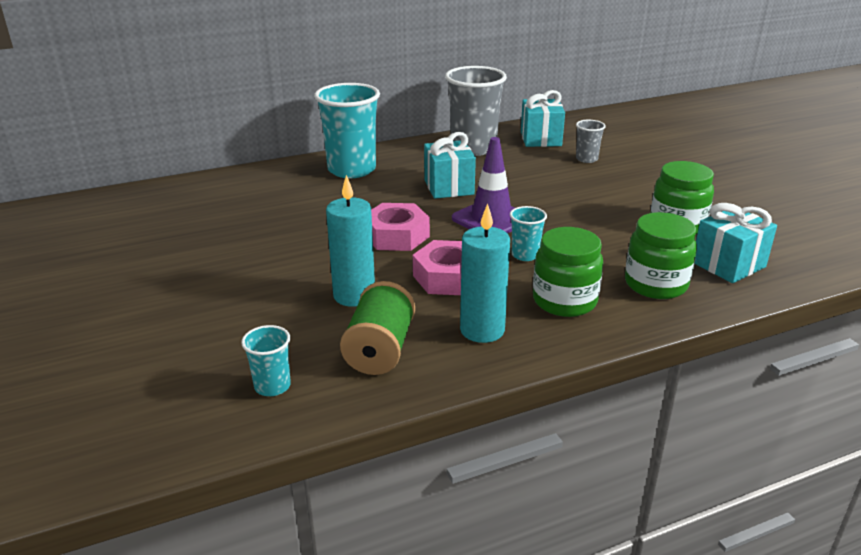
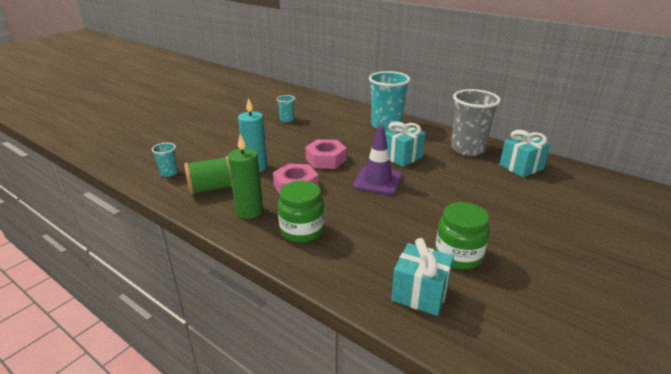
camera: 60 degrees right, 0 degrees up
turquoise candle [460,203,510,343] -> green candle [228,134,263,219]
turquoise cup [510,206,547,261] -> turquoise cup moved to [277,95,295,122]
grey cup [576,120,606,163] -> none
green jar [625,212,697,299] -> none

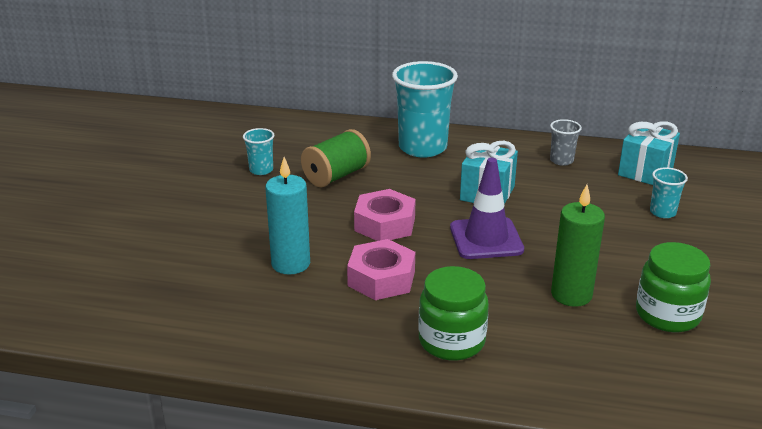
camera: 25 degrees left, 0 degrees up
turquoise cup [152,143,178,177] -> turquoise cup moved to [650,167,688,218]
green spool [184,156,232,195] -> green spool moved to [301,129,371,187]
green candle [228,134,263,219] -> green candle moved to [551,185,605,307]
turquoise gift [391,238,454,316] -> none
grey cup [451,89,501,156] -> grey cup [550,119,582,166], size x0.47

